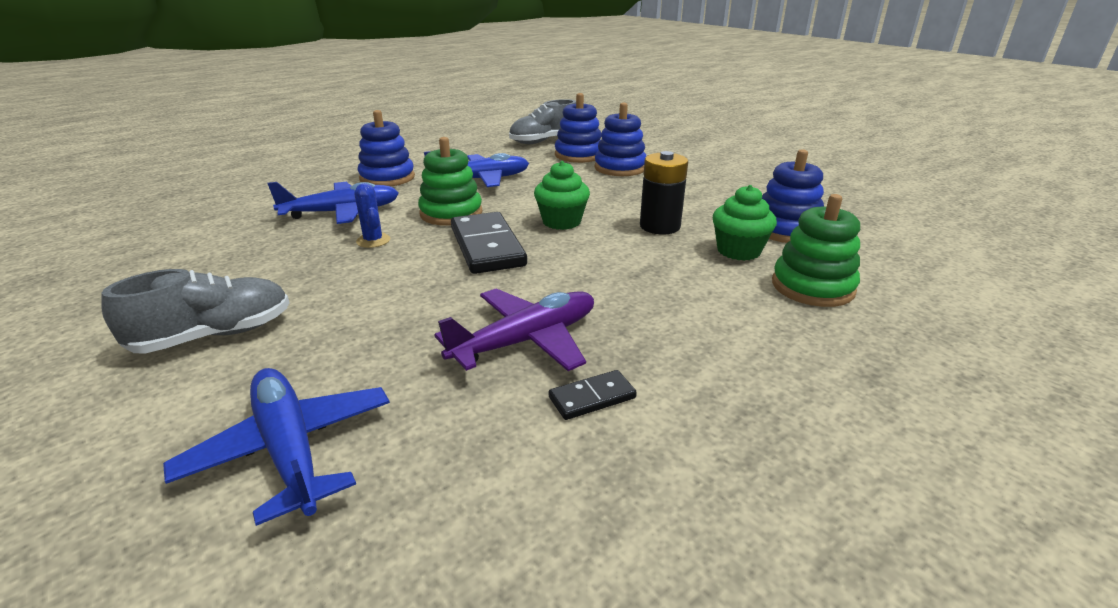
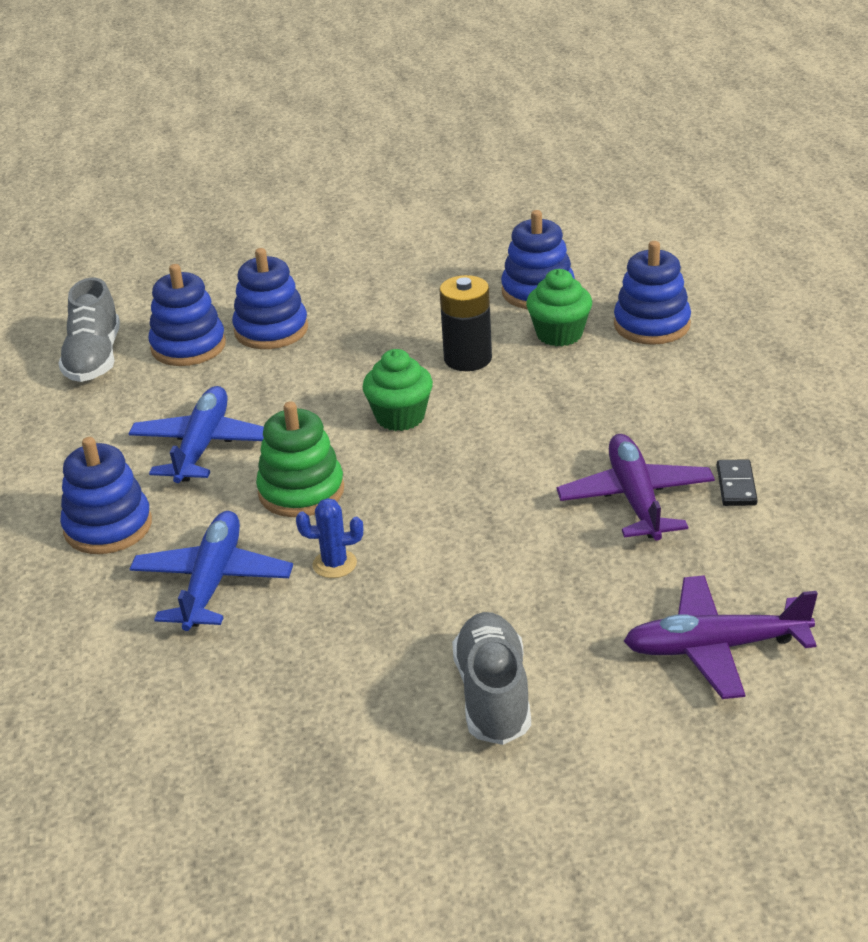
camera: 60 degrees left, 5 degrees up
blue plane [163,368,390,526] -> purple plane [624,575,818,699]
black domino [451,212,527,274] -> none
green stacking toy [772,194,860,307] -> blue stacking toy [614,241,691,345]

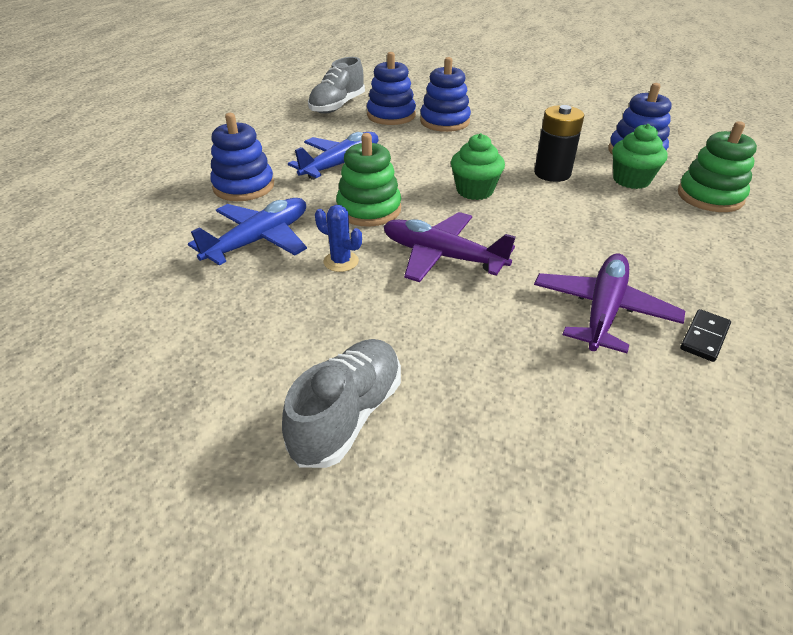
camera: 30 degrees right, 5 degrees up
blue stacking toy [614,241,691,345] -> green stacking toy [678,121,757,212]
purple plane [624,575,818,699] -> purple plane moved to [383,212,516,282]

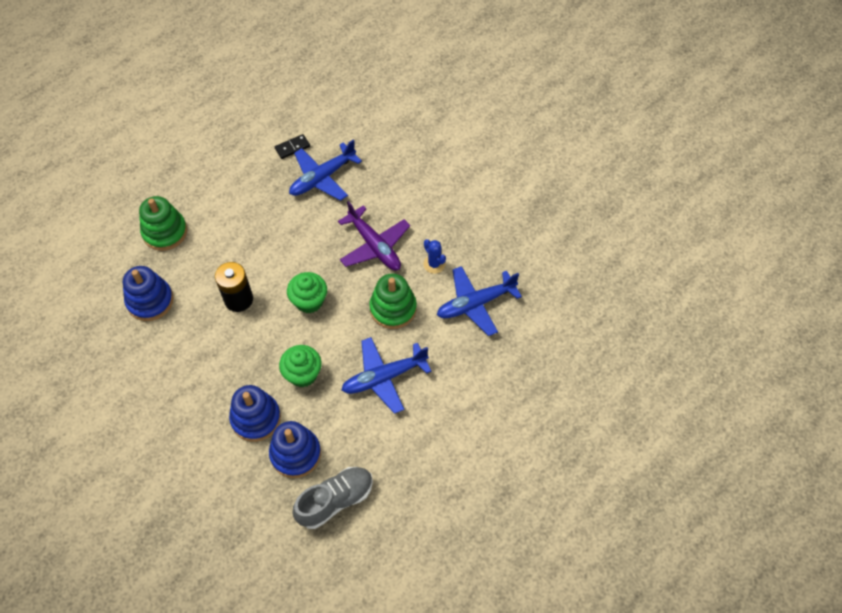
camera: 155 degrees left, 20 degrees up
blue stacking toy [210,113,274,201] -> none
grey shoe [282,339,401,468] -> none
purple plane [534,254,685,353] -> blue plane [289,139,362,201]
green cupcake [612,124,668,189] -> green cupcake moved to [279,345,322,387]

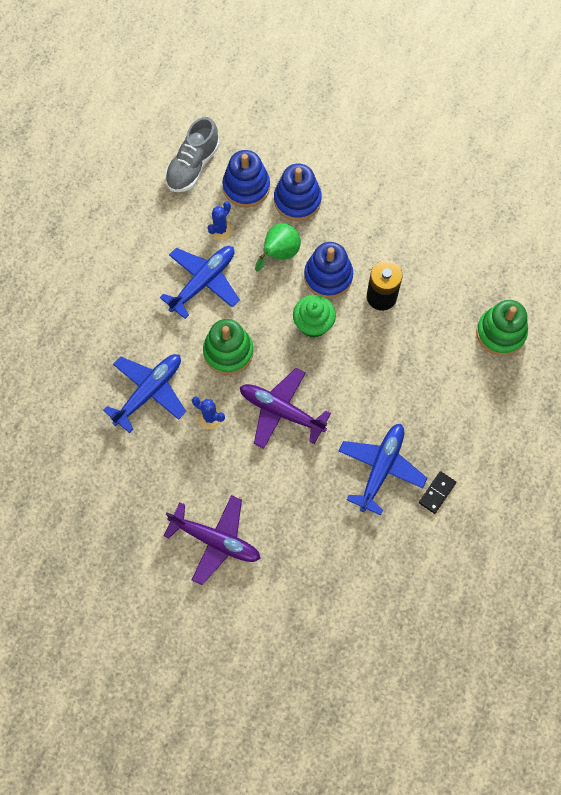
camera: 155 degrees right, 10 degrees up
blue stacking toy [123,266,173,321] -> blue stacking toy moved to [304,242,353,299]
green cupcake [279,345,322,387] -> green pear [255,223,301,272]
none -> purple plane [164,495,261,585]
none -> blue cactus [208,201,232,240]

